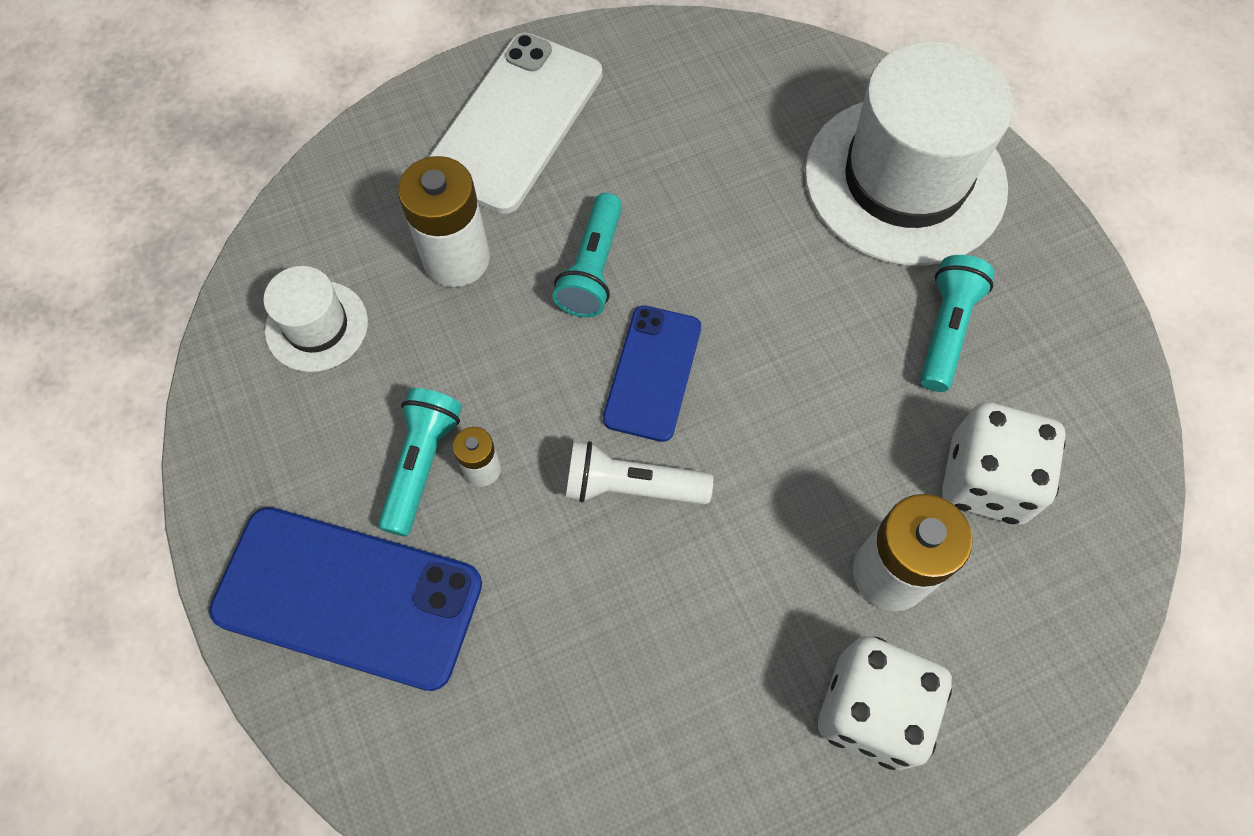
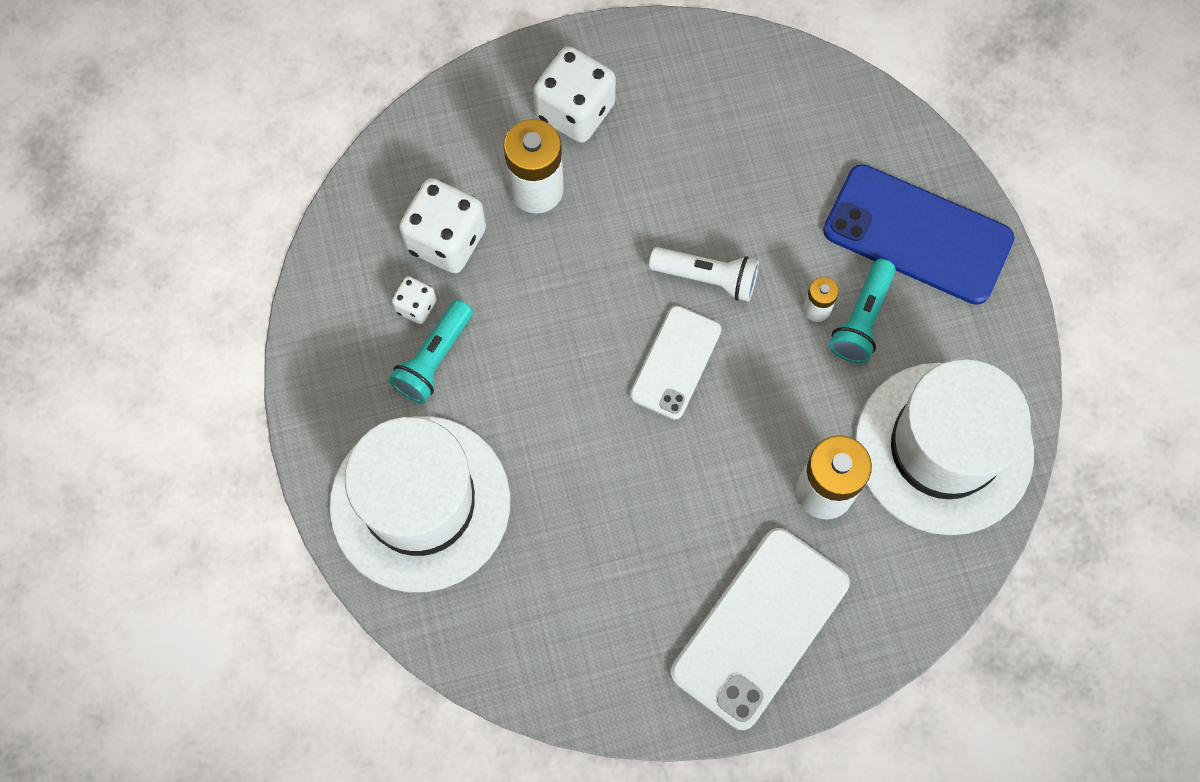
camera: 170 degrees left, 5 degrees up
white hat [263,266,368,372] -> white hat [855,359,1034,535], size x2.11
turquoise flashlight [553,193,622,317] -> none
blue phone [603,305,701,442] -> white phone [630,306,721,420]
none -> white dice [392,276,437,324]

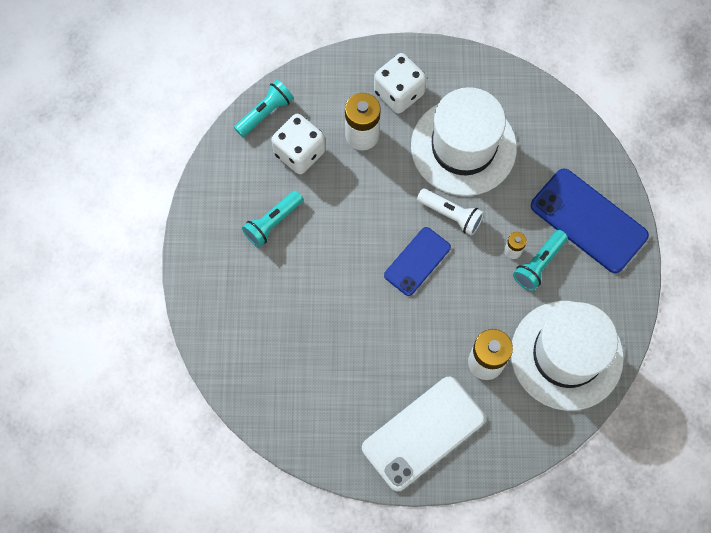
camera: 15 degrees right, 0 degrees up
white hat [329,416,510,592] -> white hat moved to [411,87,517,196]
white dice [392,276,437,324] -> none
white phone [630,306,721,420] -> blue phone [384,227,451,296]
none -> turquoise flashlight [234,80,294,137]

